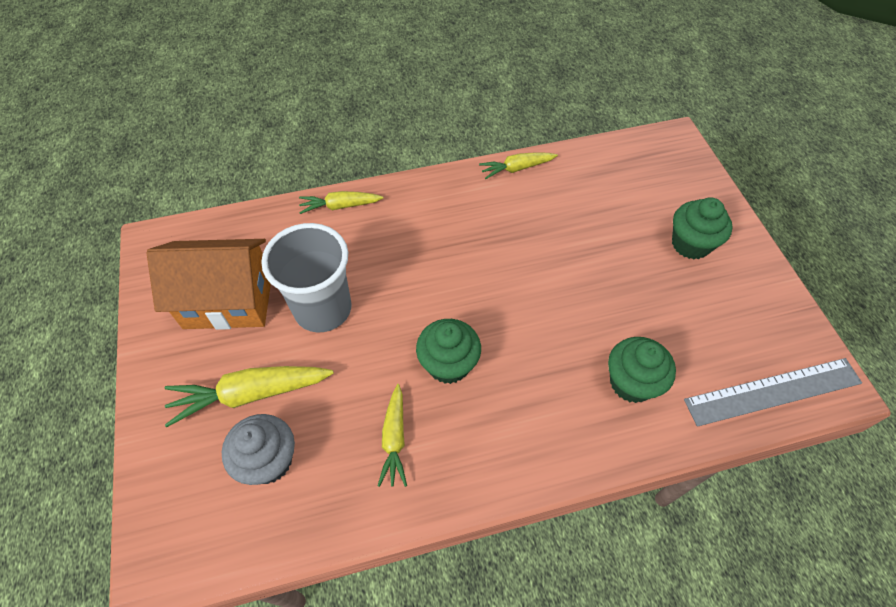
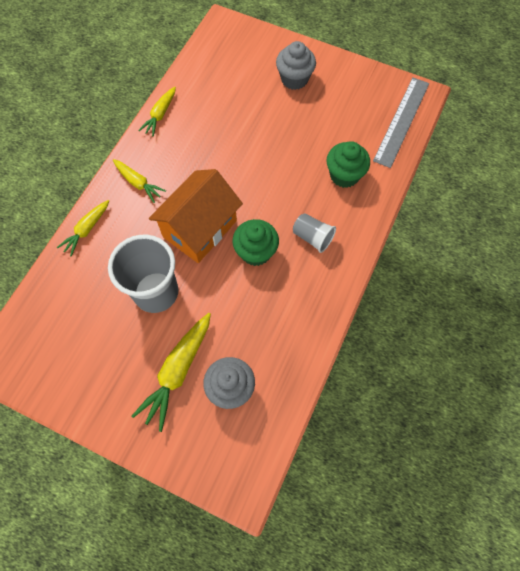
camera: 50 degrees left, 10 degrees up
orange house [146,239,271,330] -> orange house moved to [149,169,243,263]
yellow carrot [378,384,407,487] -> yellow carrot moved to [113,159,166,203]
green cupcake [672,197,733,259] -> grey cupcake [276,41,316,90]
none -> grey cup [293,213,336,253]

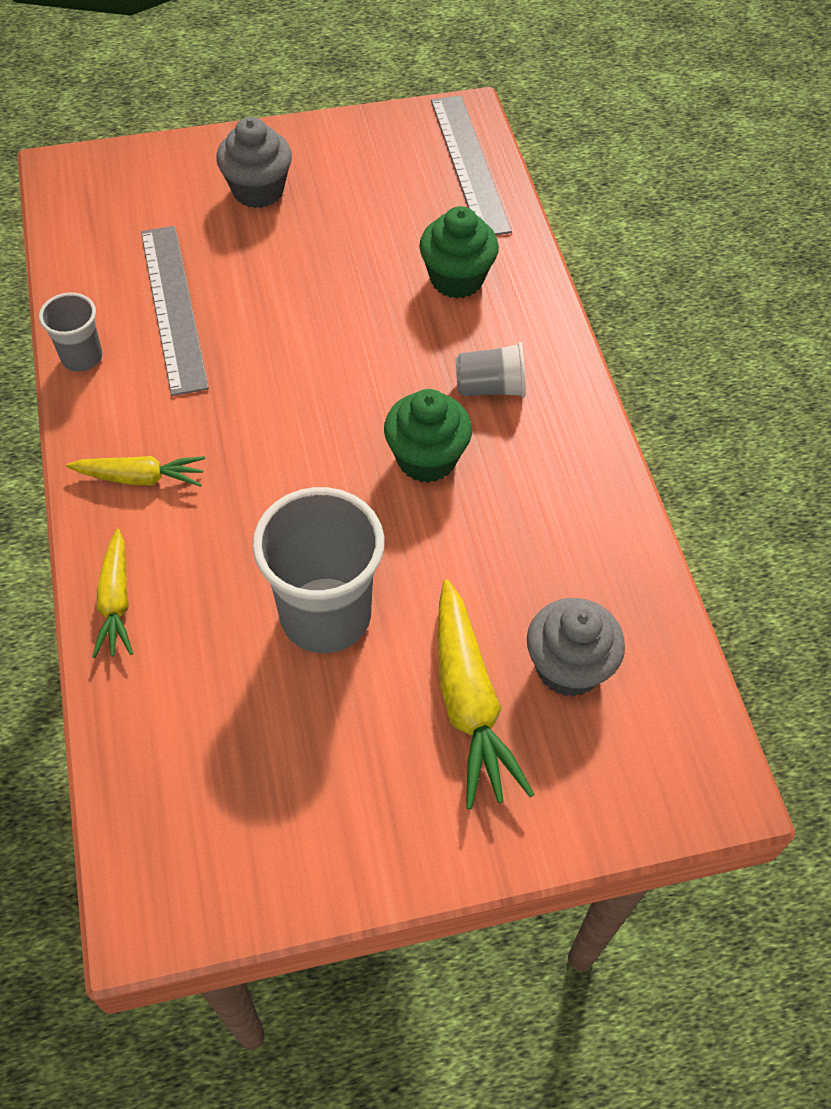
camera: 40 degrees left, 10 degrees down
yellow carrot [138,87,176,136] -> grey cup [39,293,102,372]
orange house [149,169,243,263] -> none
none -> grey ruler [141,226,209,396]

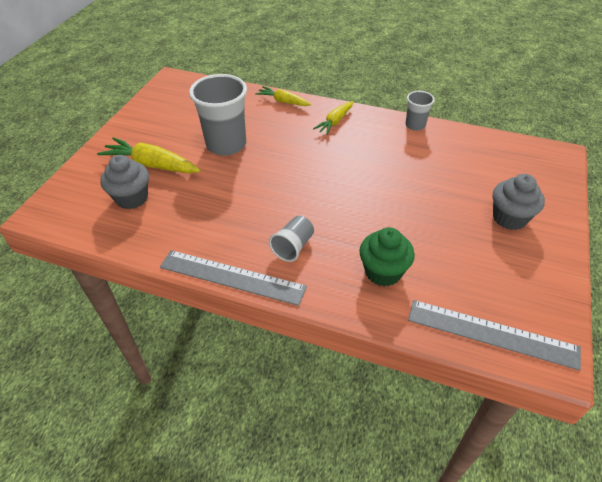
camera: 125 degrees right, 10 degrees down
grey ruler [141,226,209,396] -> grey ruler moved to [160,250,307,306]
green cupcake [384,389,472,483] -> none

